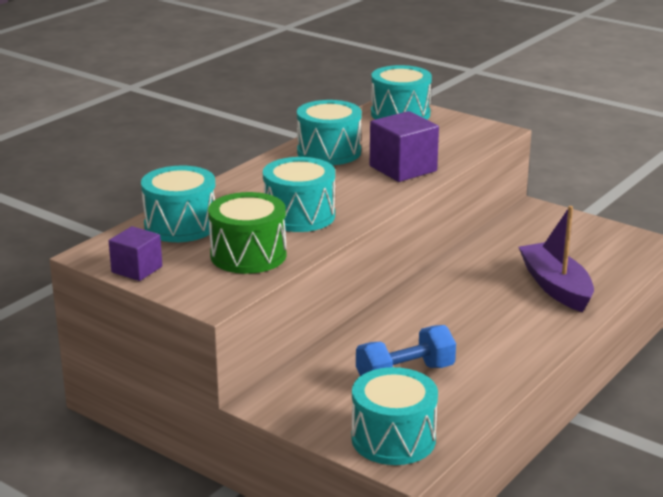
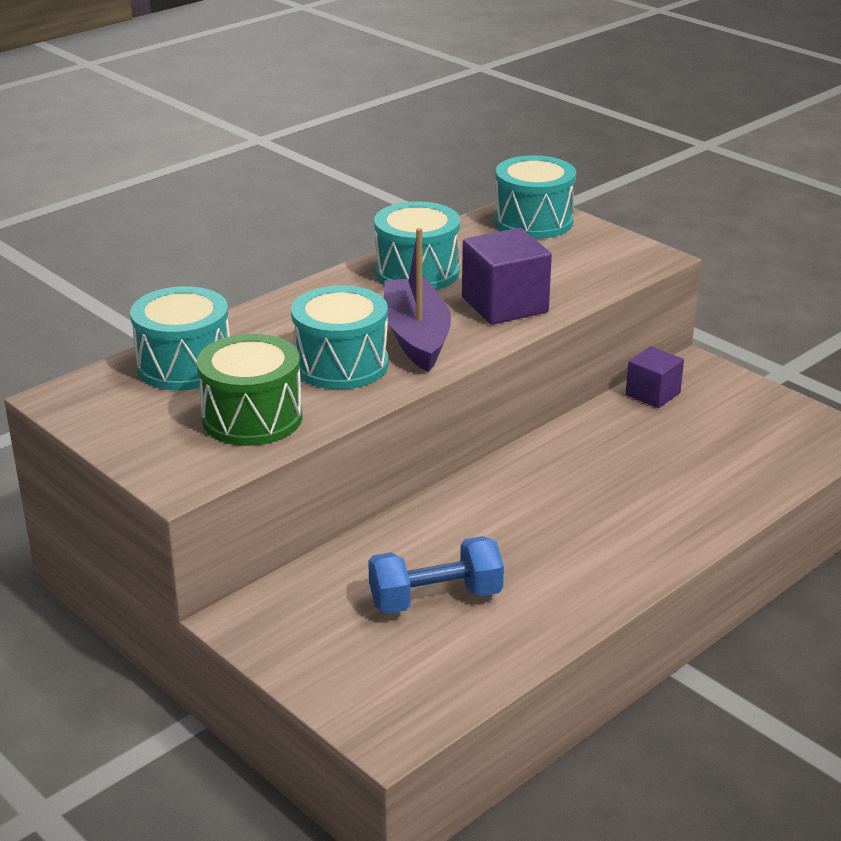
camera: 10 degrees right, 5 degrees up
purple cube [109,226,162,281] -> purple cube moved to [626,346,684,408]
turquoise drum [351,367,438,465] -> none
purple boat [519,206,594,312] -> purple boat moved to [384,228,451,372]

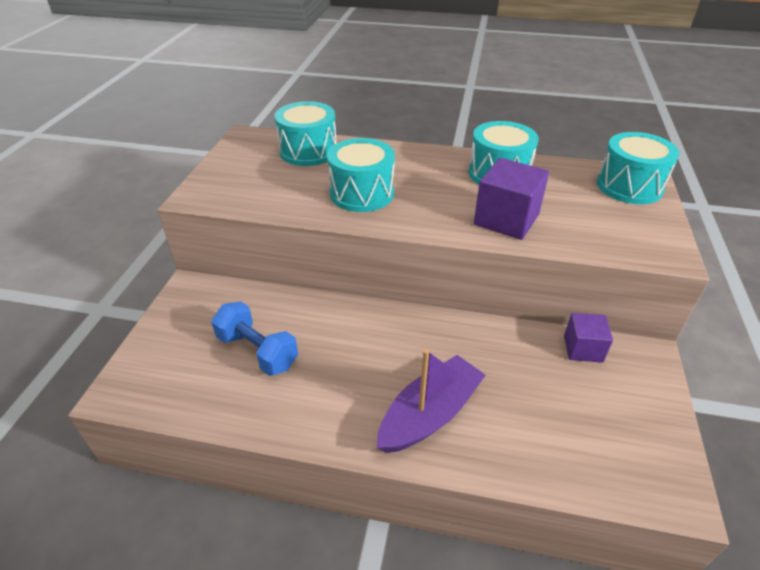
camera: 55 degrees right, 10 degrees up
green drum [197,334,302,446] -> none
purple boat [384,228,451,372] -> purple boat moved to [377,349,486,453]

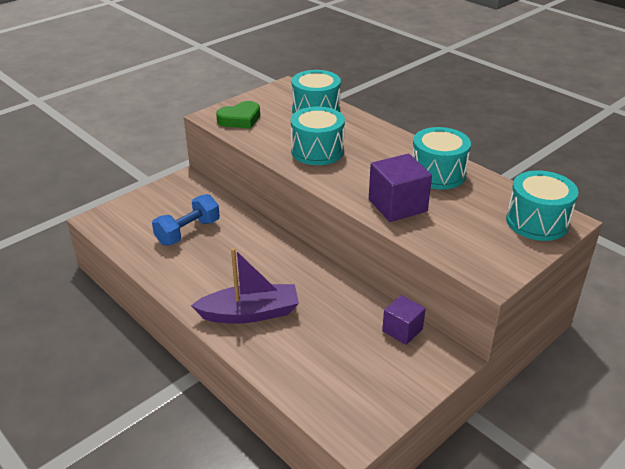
camera: 35 degrees right, 5 degrees down
blue dumbbell [211,301,298,376] -> blue dumbbell turned 60 degrees clockwise [152,194,220,245]
none -> green heart [216,101,260,129]

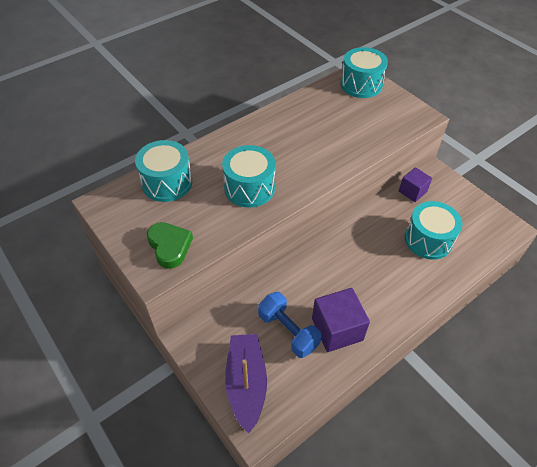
camera: 85 degrees left, 15 degrees up
purple boat [191,248,299,324] -> purple boat moved to [225,334,267,434]
purple cube [369,154,432,222] -> purple cube moved to [312,288,370,352]
turquoise drum [412,127,471,190] -> turquoise drum moved to [405,201,463,260]

